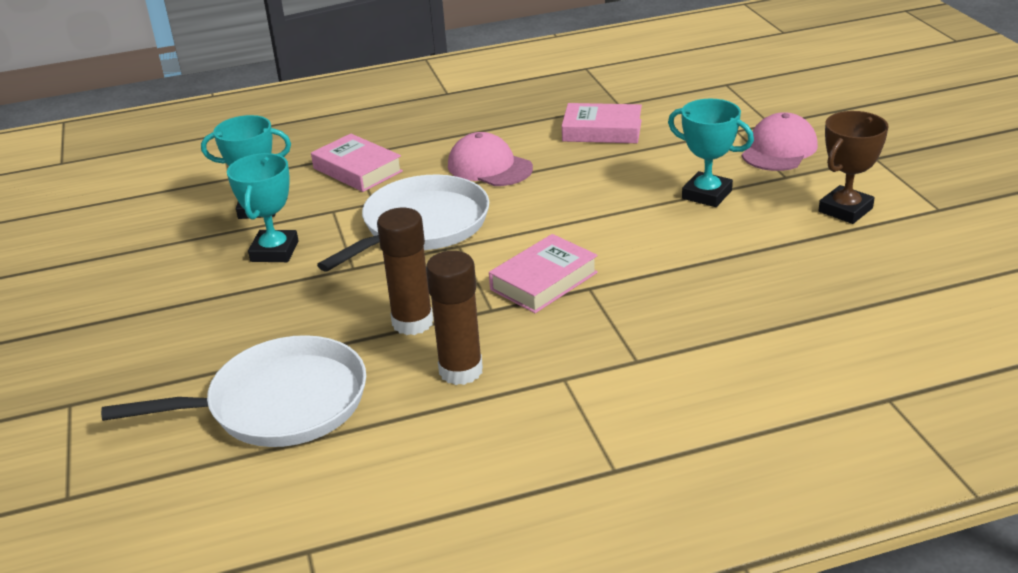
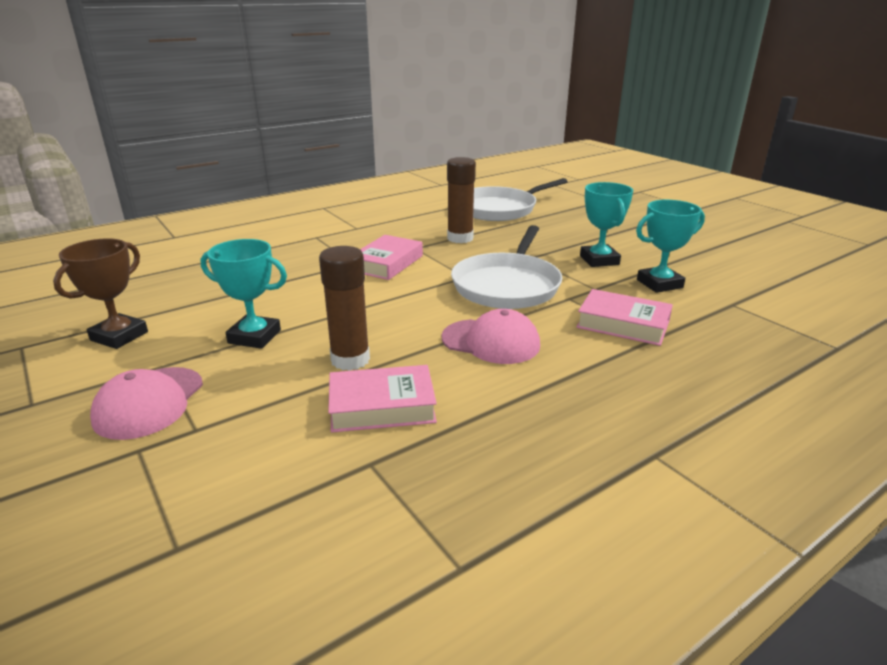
camera: 160 degrees right, 5 degrees down
brown glue stick [426,251,483,385] -> brown glue stick moved to [319,246,370,371]

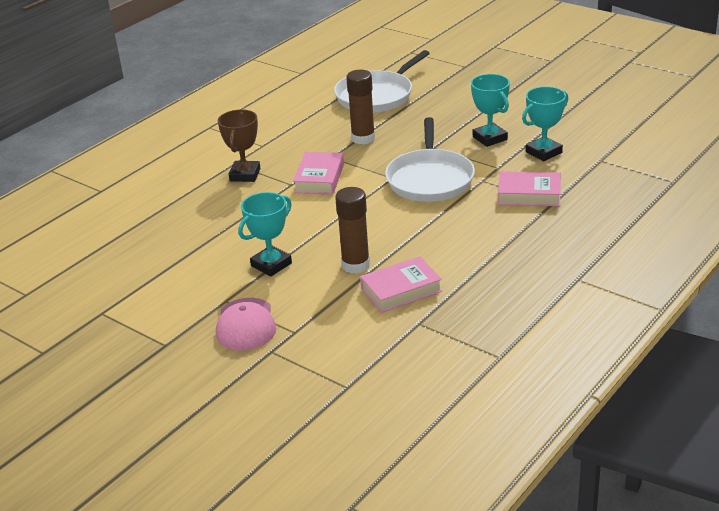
camera: 15 degrees left, 5 degrees up
brown trophy [53,238,148,349] -> brown trophy moved to [217,109,261,182]
turquoise trophy [200,239,287,349] -> turquoise trophy turned 45 degrees counterclockwise [238,192,292,276]
pink cap [442,309,540,364] -> none

